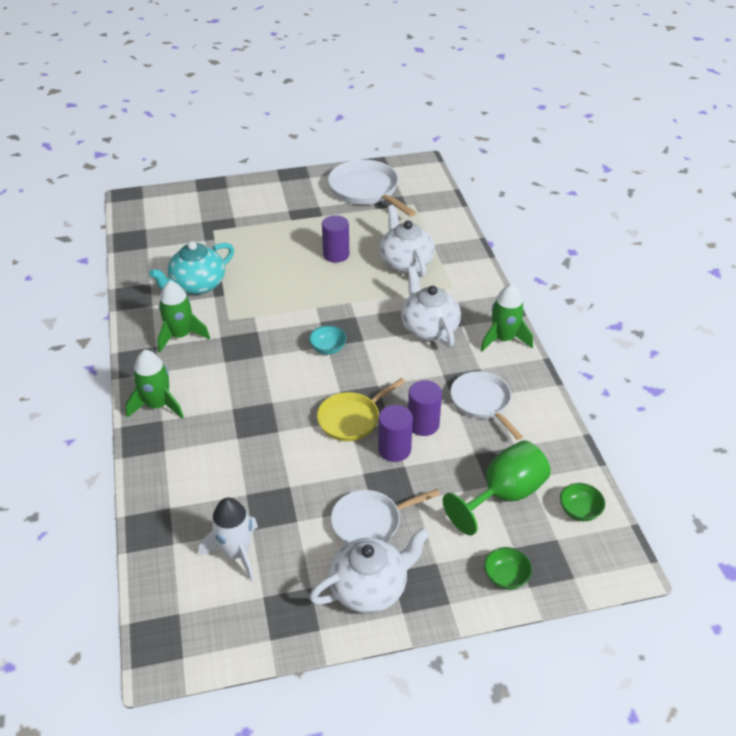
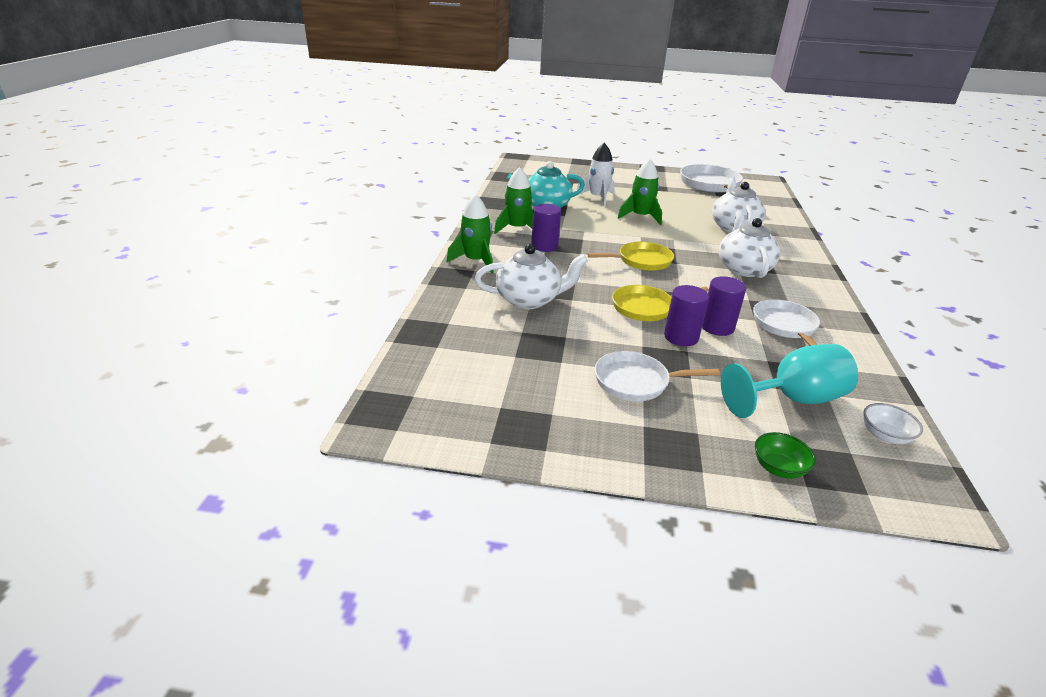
camera: 20 degrees right, 10 degrees down
white rocket [199,498,258,581] -> white rocket moved to [577,143,615,207]
turquoise bowl [309,325,347,355] -> yellow pan [587,242,674,271]
white teapot [309,528,430,613] -> white teapot moved to [475,244,588,309]
purple cylinder [322,215,349,263] -> purple cylinder moved to [531,204,561,252]
green goblet [443,440,551,535] -> turquoise goblet [721,344,858,418]
green rocket [480,284,533,352] -> green rocket moved to [618,159,662,225]
green bowl [560,483,605,521] -> white bowl [863,403,923,444]

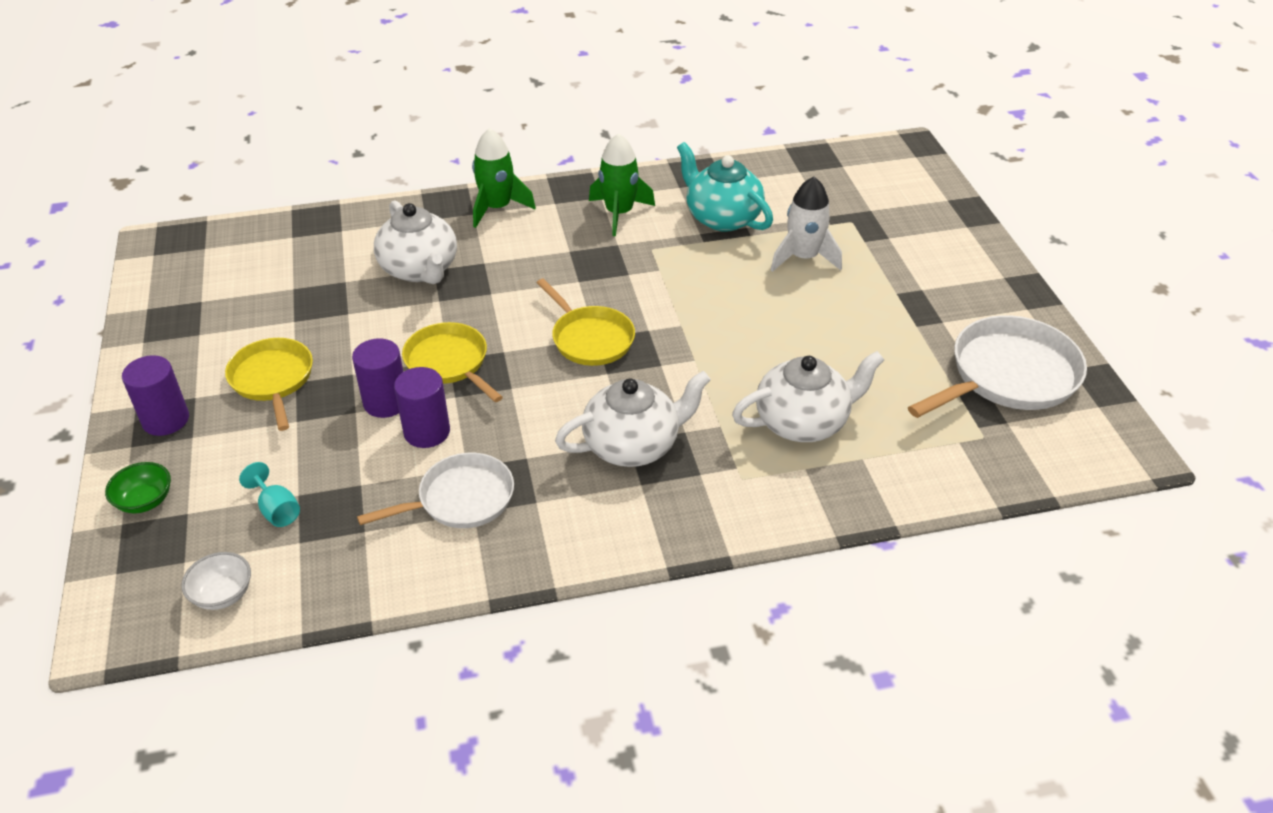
camera: 70 degrees right, 10 degrees up
purple cylinder [531,204,561,252] -> purple cylinder moved to [122,355,189,436]
white pan [595,351,720,401] -> yellow pan [225,338,313,431]
green rocket [618,159,662,225] -> none
turquoise goblet [721,344,858,418] -> turquoise goblet [239,462,300,527], size x0.48

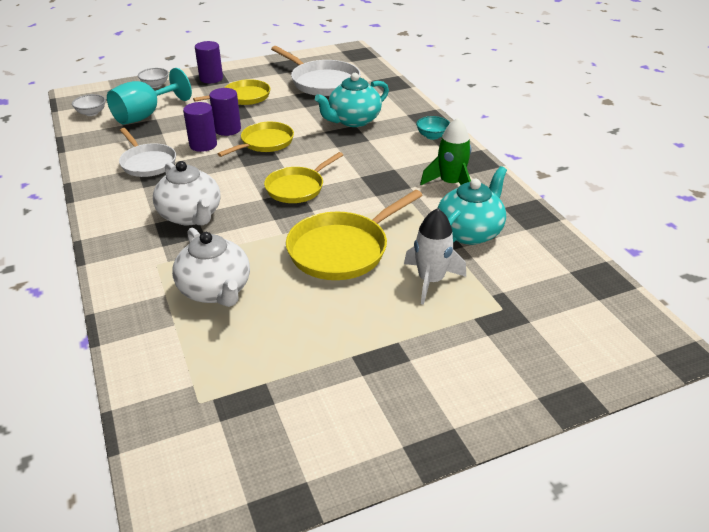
camera: 80 degrees right, 5 degrees down
green bowl [105,462,171,514] -> white bowl [138,68,169,88]
turquoise goblet [239,462,300,527] -> turquoise goblet [107,68,192,125], size x2.10
white teapot [374,200,457,284] -> turquoise teapot [315,73,389,127]
green rocket [472,128,536,228] -> turquoise bowl [416,116,450,140]
white pan [908,315,1087,418] -> white pan moved to [271,46,361,96]
none -> yellow pan [286,190,423,280]

